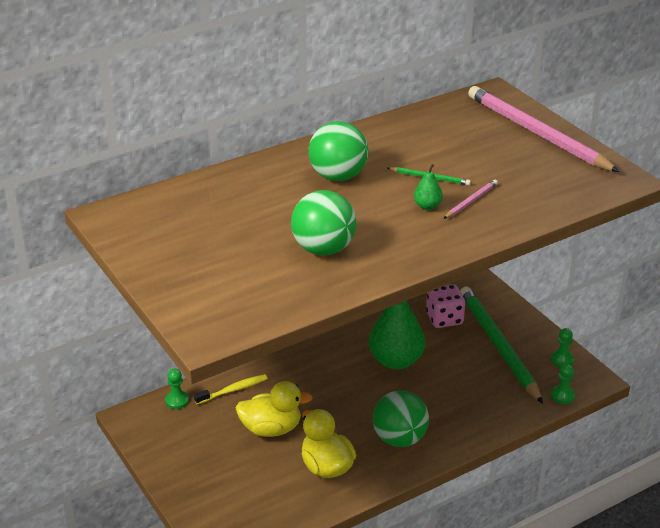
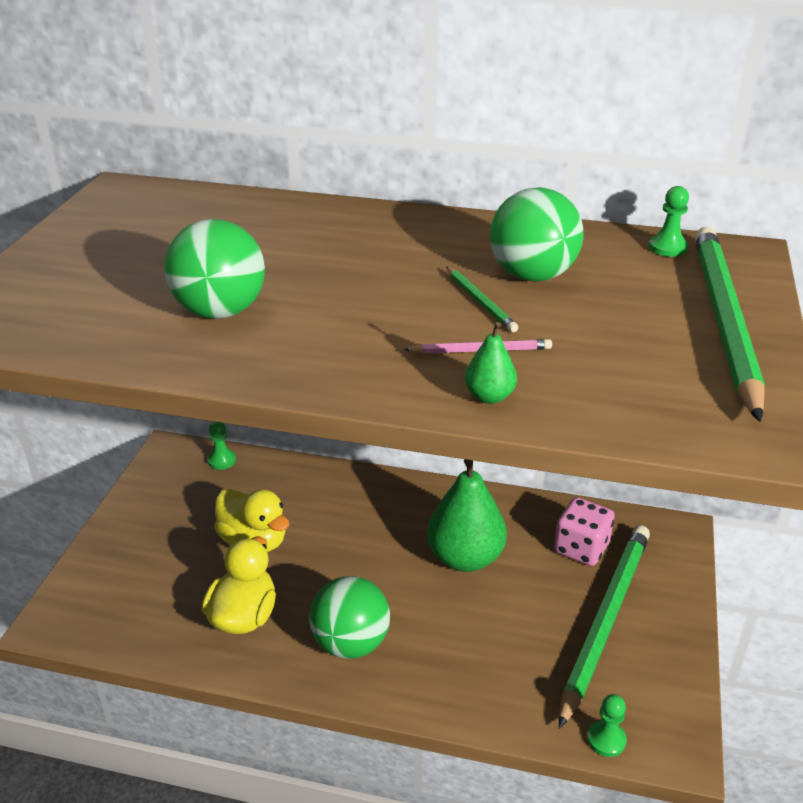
camera: 45 degrees right, 0 degrees up
yellow toothbrush [194,374,268,404] -> none
green ball [308,121,368,181] -> green ball moved to [490,187,583,281]
green pear [414,164,443,210] -> green pear moved to [465,322,517,404]
pink pencil [468,86,620,172] -> green pencil [695,227,765,422]
green pawn [551,328,574,367] -> green pawn moved to [649,186,689,257]

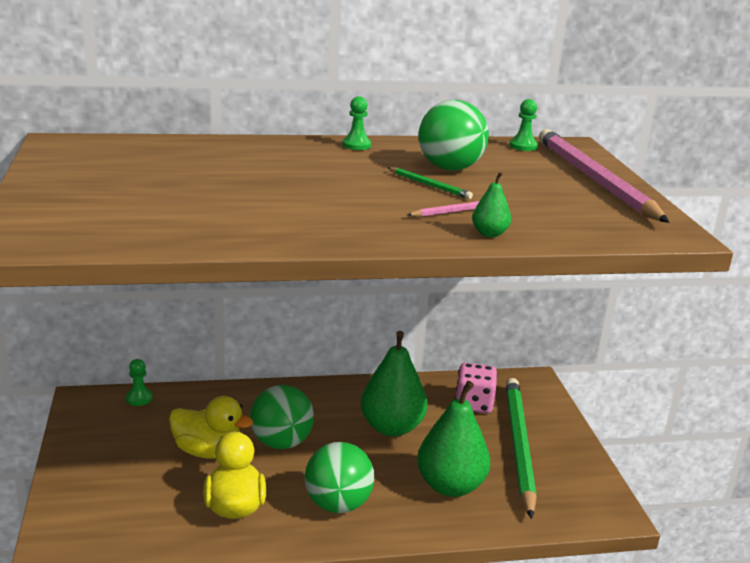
camera: 25 degrees left, 10 degrees down
green ball [164,219,265,319] -> green ball moved to [250,385,314,449]
green pawn [587,694,627,757] -> green pawn moved to [342,96,371,150]
green pencil [695,227,765,422] -> pink pencil [539,129,669,223]
none -> green pear [417,381,490,497]

